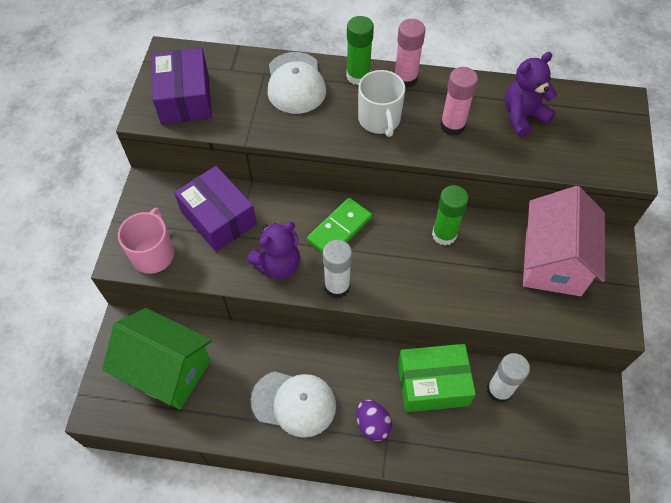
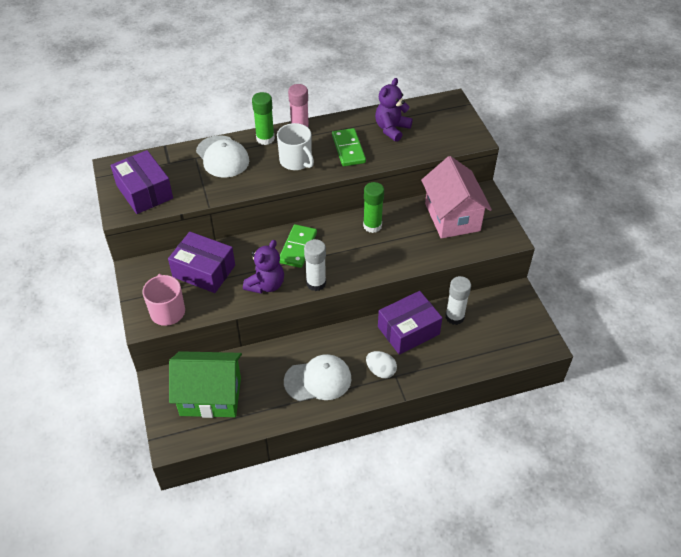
camera: 25 degrees left, 10 degrees down
purple egg [357,400,392,441] -> white egg [366,351,397,378]
green box [398,344,476,412] -> purple box [378,291,442,355]
pink glue stick [440,67,478,136] -> green domino [332,128,366,166]

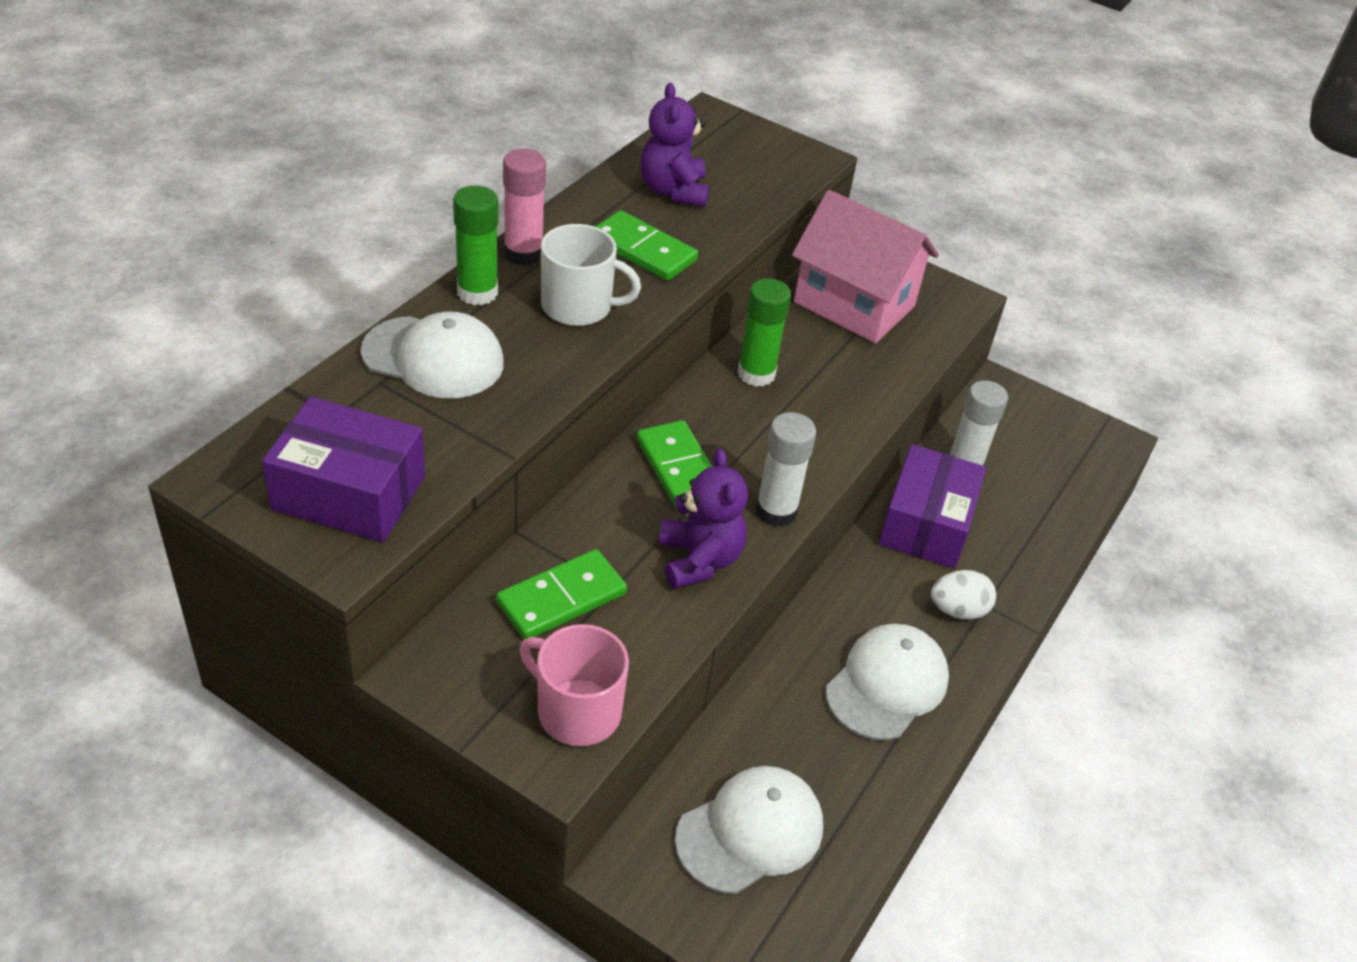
camera: 45 degrees left, 5 degrees down
purple box [168,232,235,293] -> green domino [496,549,627,639]
green house [169,351,242,418] -> white cap [675,766,823,894]

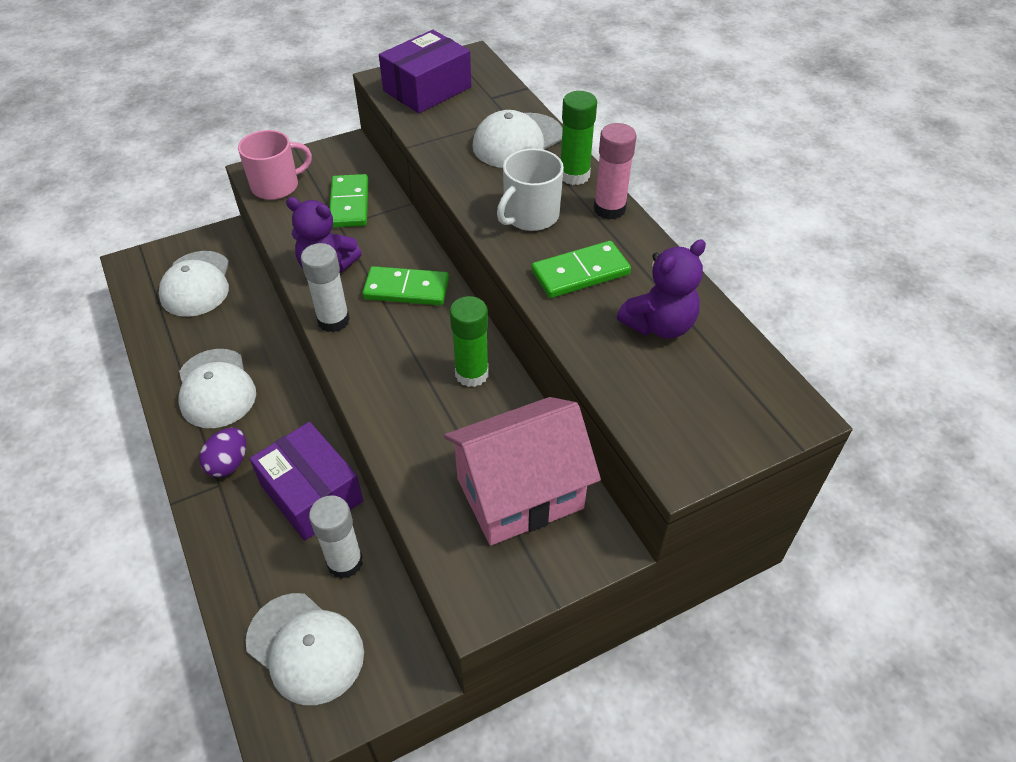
camera: 125 degrees right, 5 degrees up
purple teddy bear [640,83,709,207] -> purple teddy bear turned 120 degrees clockwise [617,240,706,339]
white egg [931,570,996,620] -> purple egg [199,428,246,478]
none -> white cap [246,593,364,705]

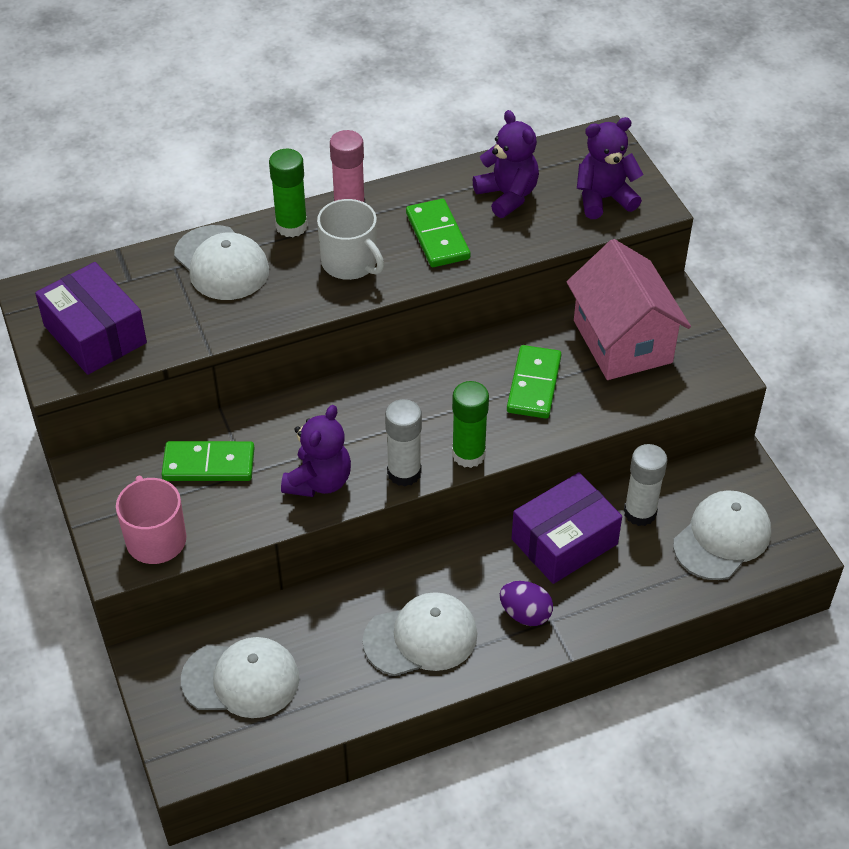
camera: 85 degrees left, 0 degrees up
green domino [362,266,449,305] -> green domino moved to [507,345,561,419]
green glue stick [450,296,489,387] -> green glue stick moved to [452,381,489,468]
none -> purple teddy bear [577,117,644,219]

